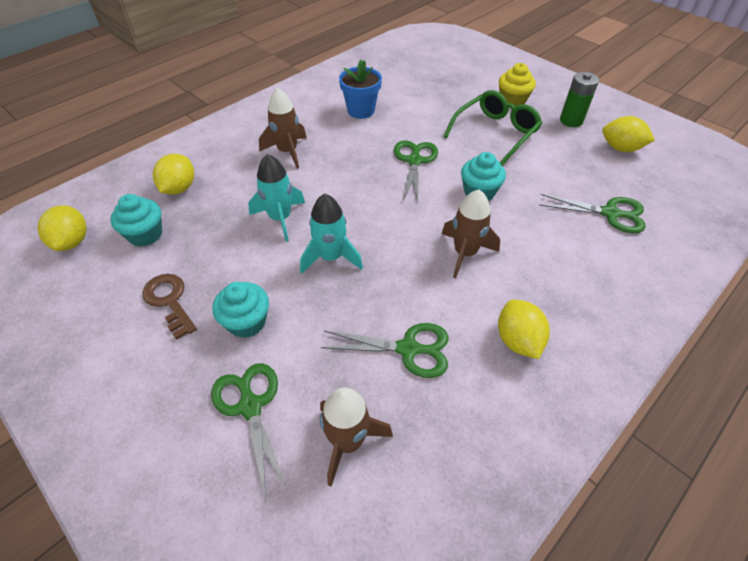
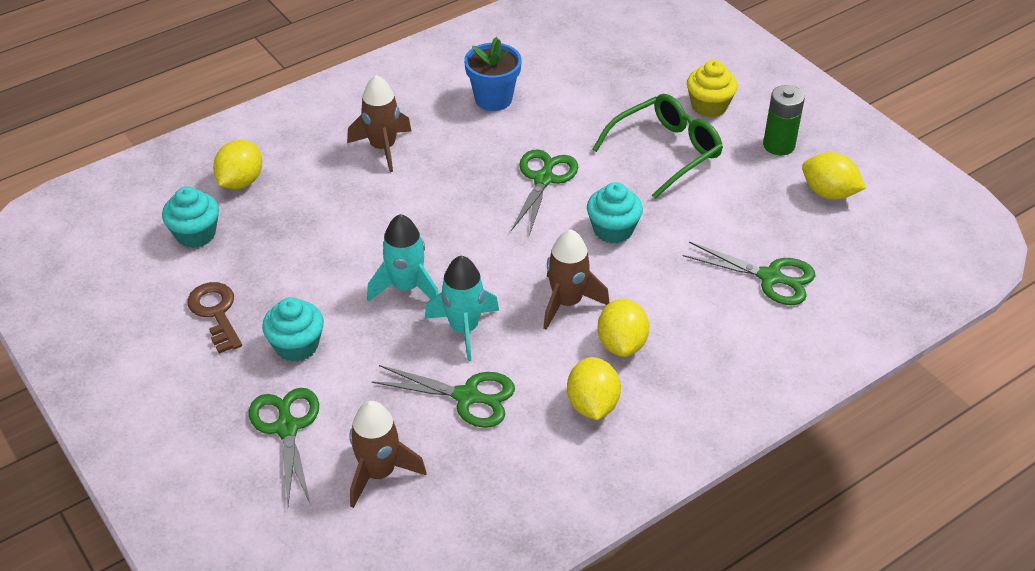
camera: 10 degrees right, 5 degrees down
yellow lemon [38,205,87,251] -> yellow lemon moved to [597,298,649,357]
turquoise rocket [248,154,305,242] -> turquoise rocket moved to [425,256,499,361]

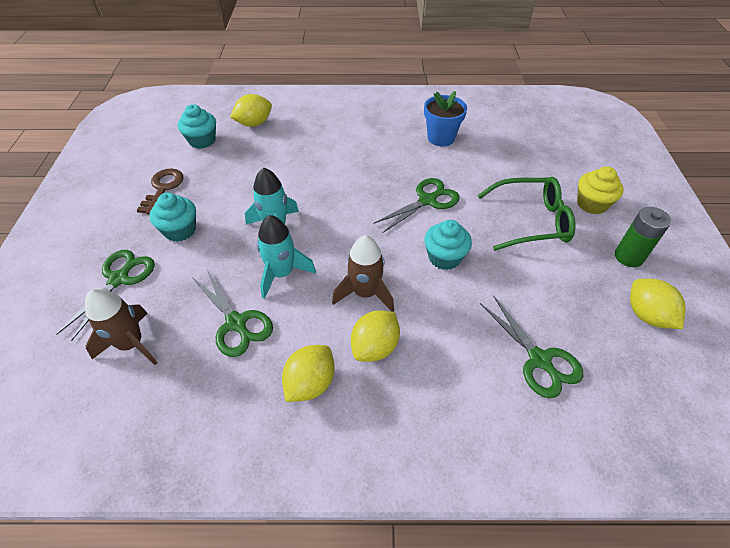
camera: 35 degrees right, 5 degrees up
brown rocket [347,75,412,172] -> none

